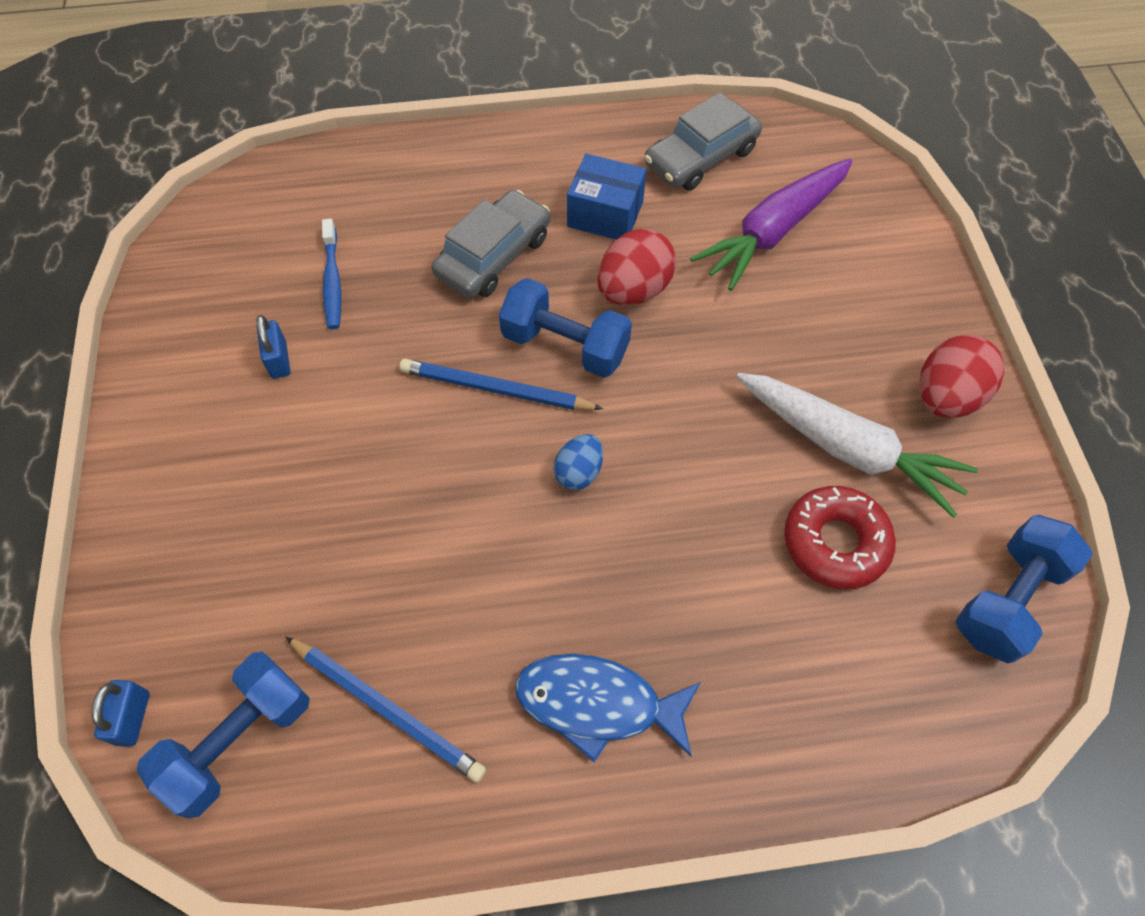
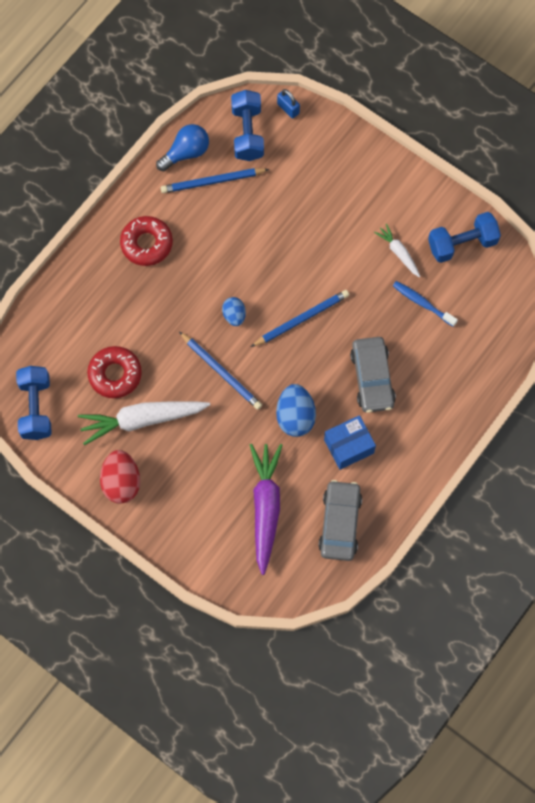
camera: 135 degrees right, 10 degrees up
blue padlock [257,315,290,378] -> white carrot [374,224,420,277]
blue dumbbell [499,278,632,378] -> blue dumbbell moved to [428,212,501,263]
blue fish [515,654,701,762] -> red donut [120,216,173,266]
red egg [597,229,676,306] -> blue egg [276,384,316,437]
none -> blue light bulb [156,124,209,171]
none -> blue pencil [179,331,262,410]

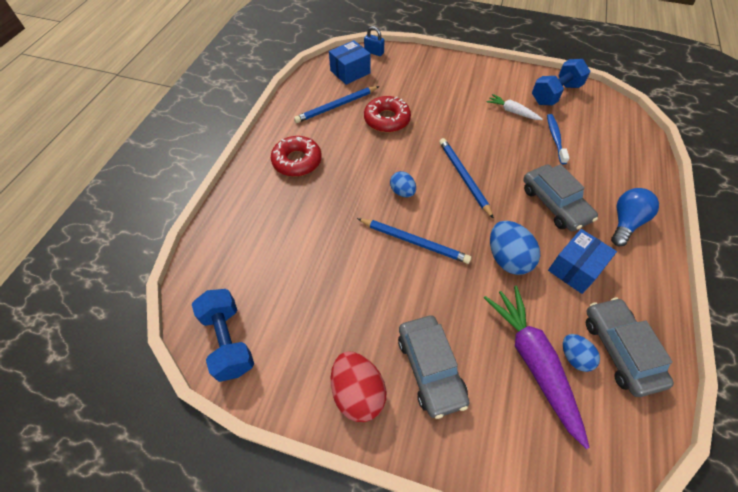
camera: 20 degrees left, 15 degrees down
white carrot [78,401,210,445] -> none
red donut [87,346,142,398] -> red donut moved to [364,96,411,133]
blue light bulb [156,124,209,171] -> blue light bulb moved to [611,188,659,246]
blue dumbbell [231,90,264,161] -> blue box [329,40,371,85]
blue pencil [251,290,349,347] -> blue pencil turned 60 degrees counterclockwise [439,138,494,219]
blue toothbrush [393,281,458,327] -> blue toothbrush turned 75 degrees clockwise [547,114,569,164]
none -> grey car [398,315,469,419]
none -> blue egg [563,334,600,372]

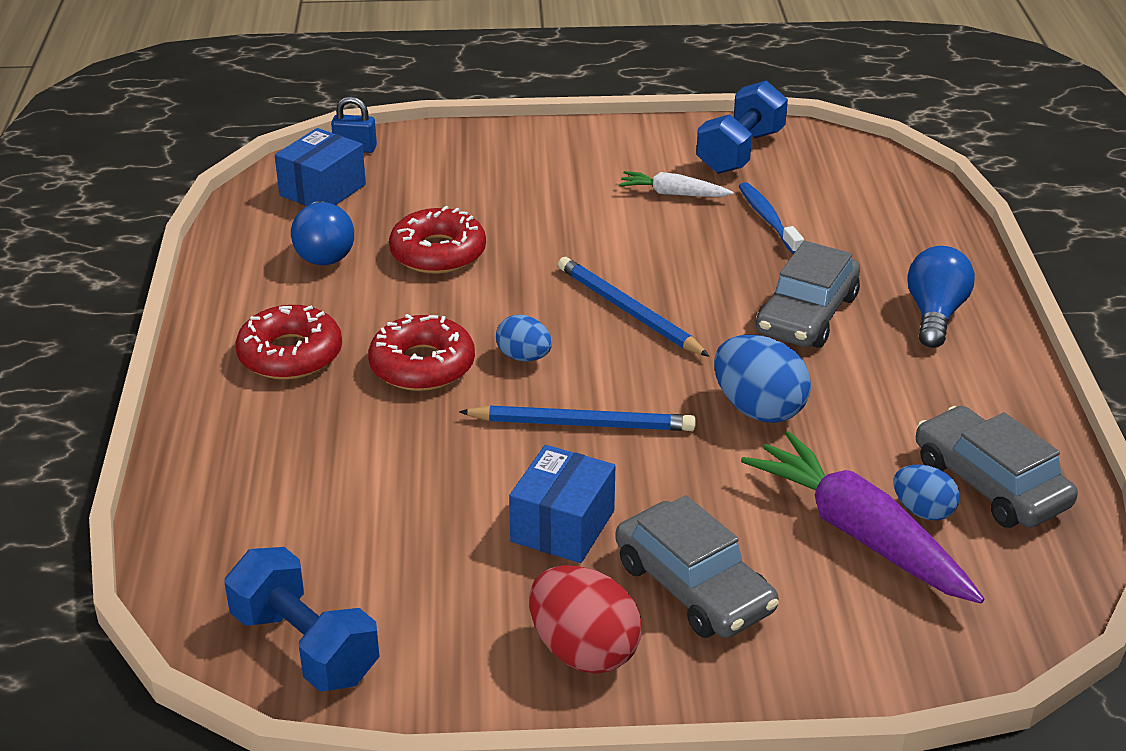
camera: 20 degrees left, 20 degrees down
blue pencil [294,86,379,123] -> blue light bulb [291,201,354,265]
grey car [523,164,598,232] -> grey car turned 75 degrees clockwise [756,241,860,348]
blue box [548,229,617,294] -> blue box moved to [509,445,615,563]
none -> red donut [368,314,475,391]

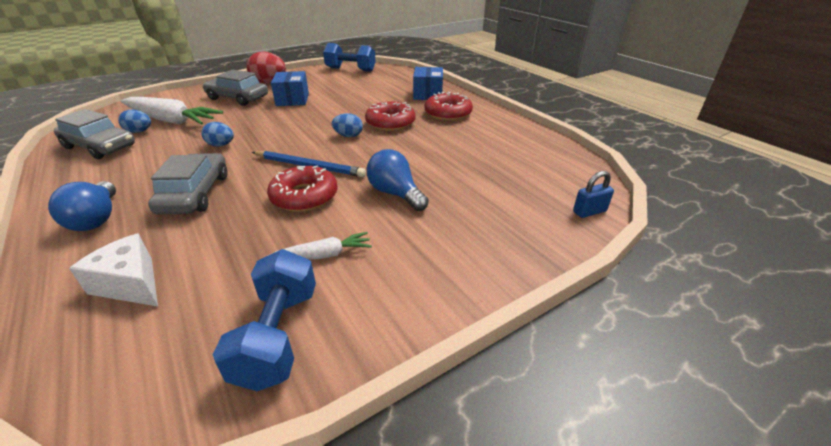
camera: 150 degrees right, 0 degrees up
blue box [275,128,366,206] -> blue box moved to [413,67,443,100]
blue light bulb [291,201,354,265] -> blue light bulb moved to [367,149,429,211]
red donut [389,206,486,274] -> red donut moved to [267,165,338,212]
blue pencil [459,406,696,431] -> none
blue egg [714,335,811,423] -> blue egg [202,122,234,146], size x0.60
blue toothbrush [738,182,804,254] -> none
purple carrot [741,431,985,604] -> white carrot [121,97,223,125]
none -> white cheese [69,233,158,306]

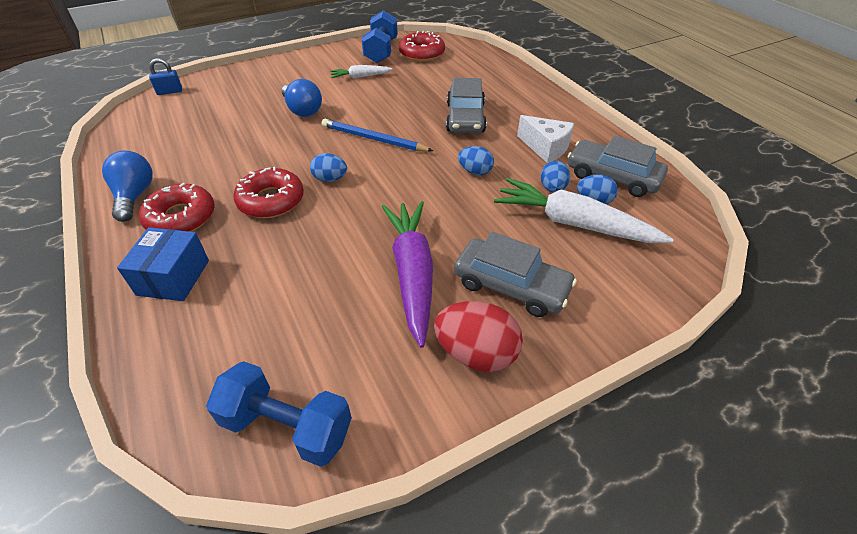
camera: 175 degrees left, 10 degrees up
blue light bulb [48,181,116,231] -> blue light bulb moved to [102,151,153,222]
white cheese [69,233,158,306] -> white cheese moved to [517,115,574,163]
red donut [267,165,338,212] -> red donut moved to [399,31,445,62]
blue box [271,71,309,106] -> purple carrot [381,201,433,348]
none -> blue egg [541,161,570,192]

